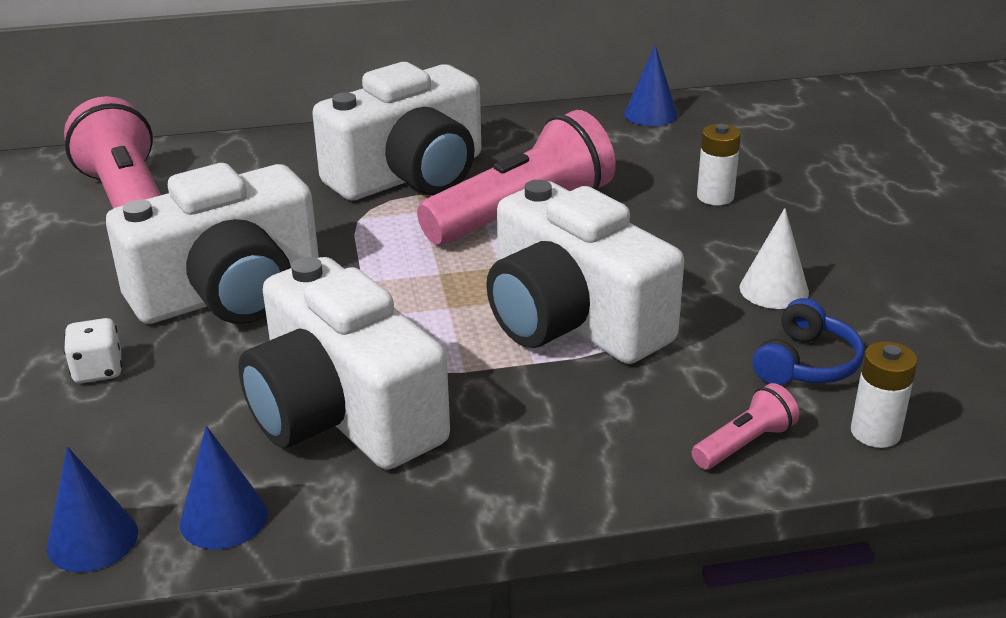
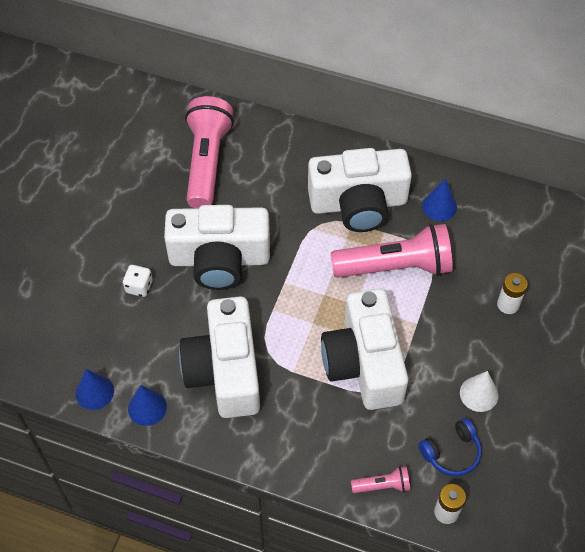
camera: 30 degrees right, 25 degrees up
blue cone [624,45,678,126] -> blue cone moved to [422,178,457,221]

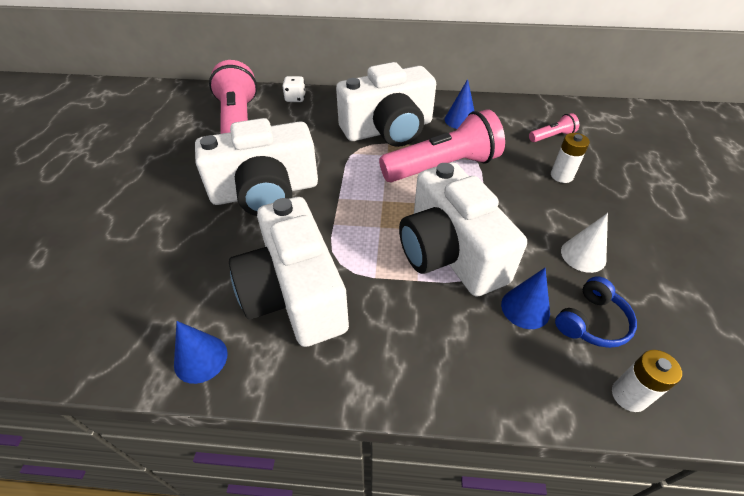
camera: 15 degrees left, 10 degrees down
blue cone [75,369,114,410] -> blue cone moved to [501,268,550,329]
white dice [123,265,153,297] -> white dice moved to [282,76,305,102]
pink flashlight [351,466,410,493] -> pink flashlight moved to [529,113,579,142]

